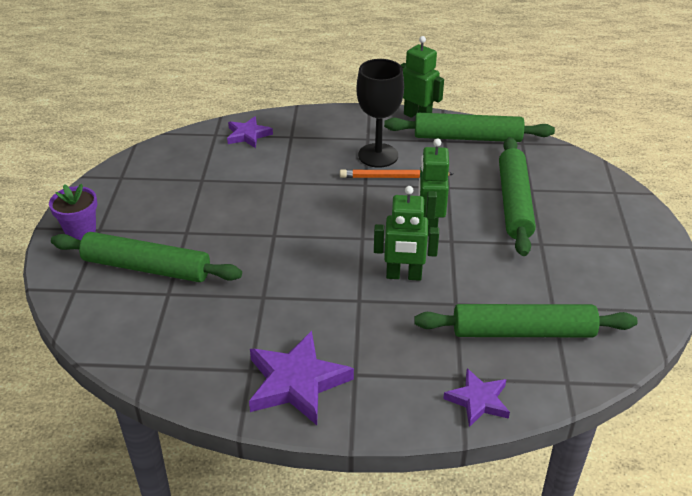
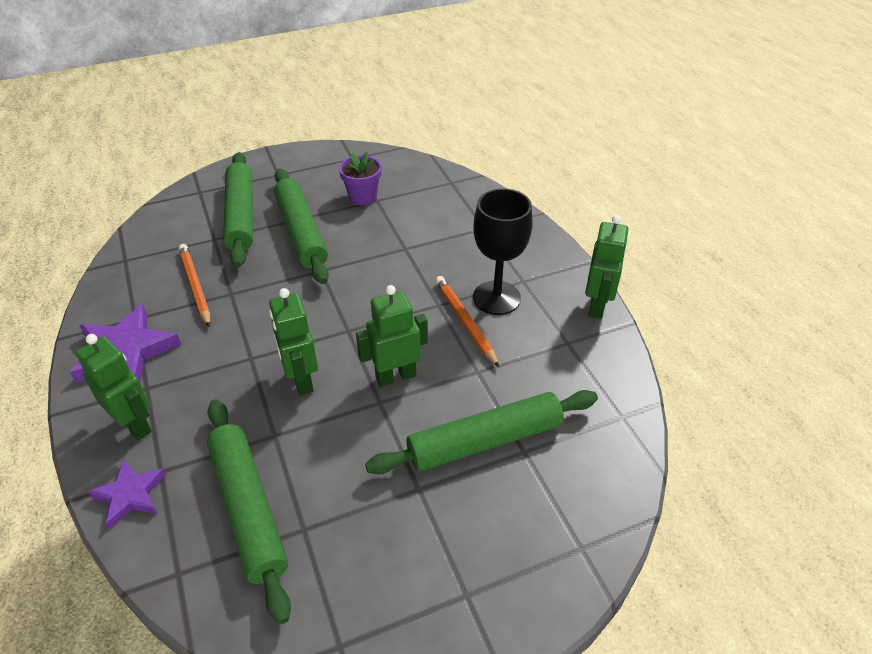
camera: 65 degrees right, 5 degrees up
purple flower pot [49,184,97,240] -> purple flower pot moved to [339,152,382,205]
purple star [227,116,273,148] -> none
green rolling pin [384,113,555,142] -> green rolling pin moved to [274,169,329,284]
none -> green robot [76,334,152,440]
none -> orange pencil [179,244,210,327]

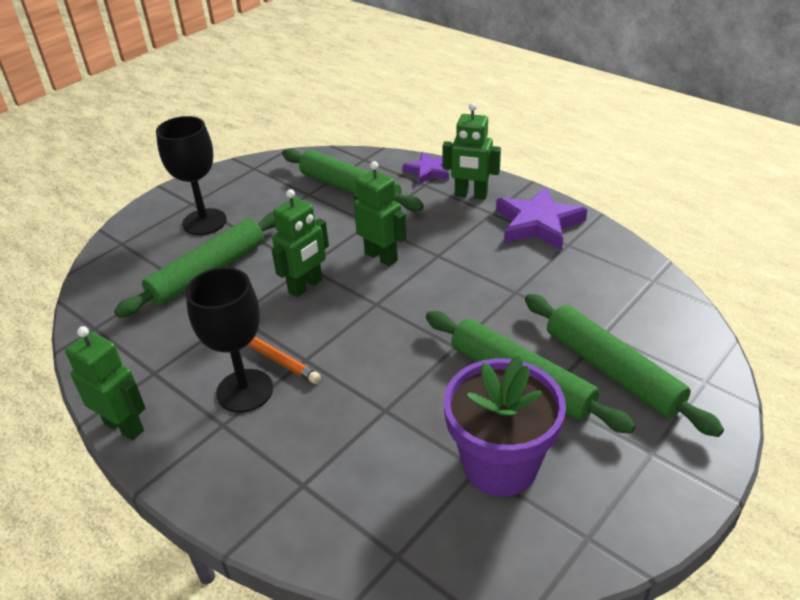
camera: 155 degrees right, 5 degrees down
orange pencil [179,244,210,327] -> none
purple flower pot [339,152,382,205] -> purple flower pot [444,355,566,497], size x1.76
green robot [585,215,629,319] -> green robot turned 135 degrees clockwise [65,326,145,441]
none -> black goblet [156,116,227,235]

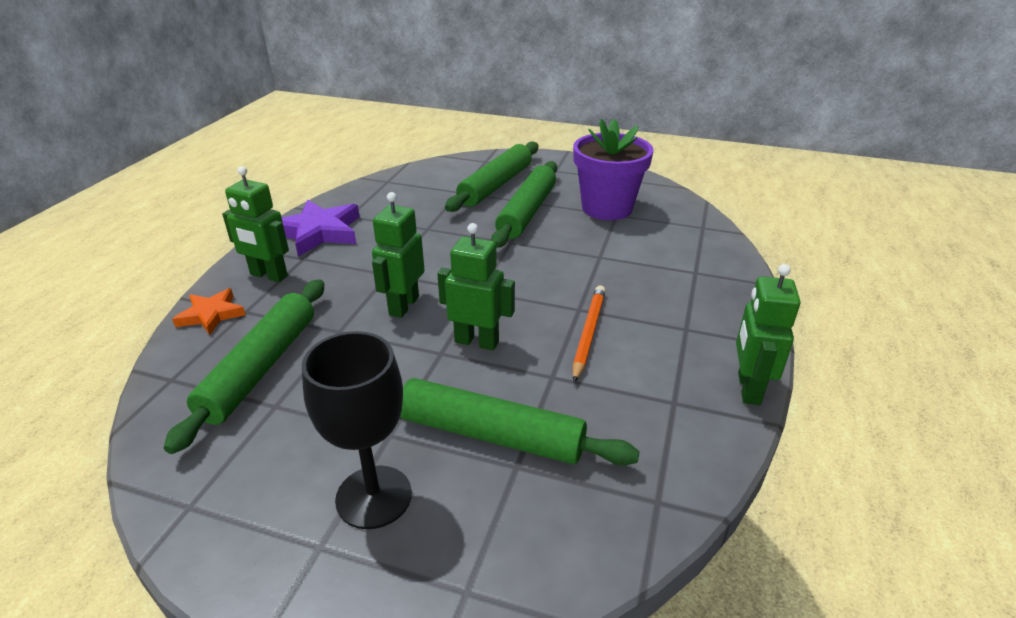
camera: 115 degrees left, 5 degrees down
black goblet [186,267,273,413] -> none
purple star [403,152,449,184] -> orange star [172,288,246,335]
green robot [442,103,501,200] -> green robot turned 120 degrees clockwise [222,166,289,282]

